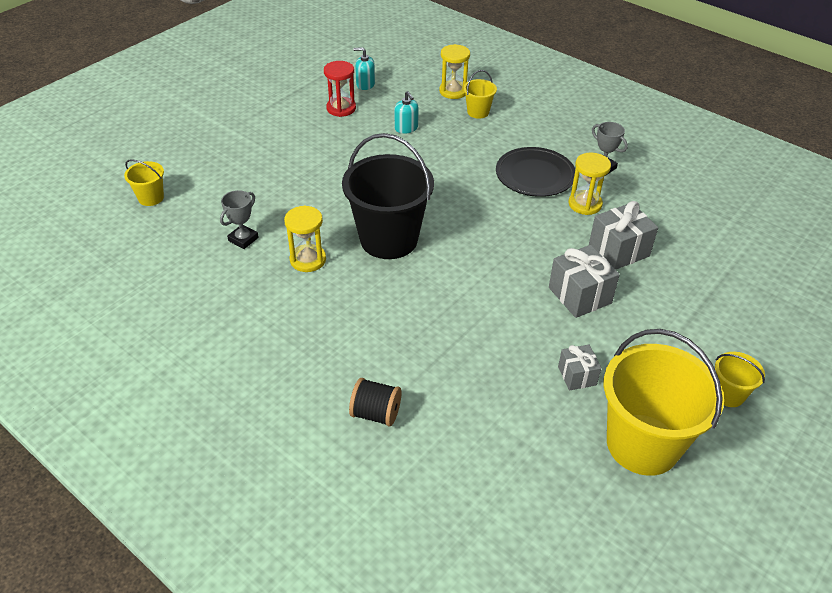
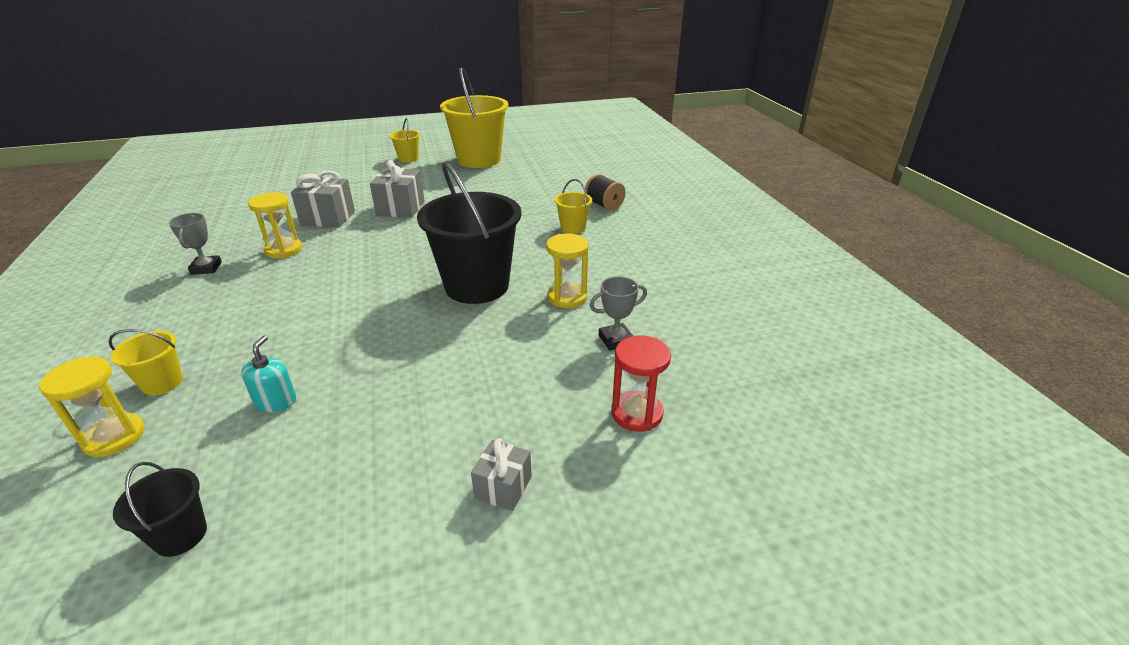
camera: 145 degrees left, 10 degrees down
yellow bucket [124,159,164,206] -> yellow bucket moved to [555,179,592,234]
red hourglass [324,61,356,117] -> red hourglass moved to [611,336,671,432]
turquoise soap dispenser [353,47,375,90] -> black bucket [113,462,207,557]
black plate [496,147,575,197] -> none
grey gift [558,345,601,391] -> grey gift moved to [471,438,532,511]

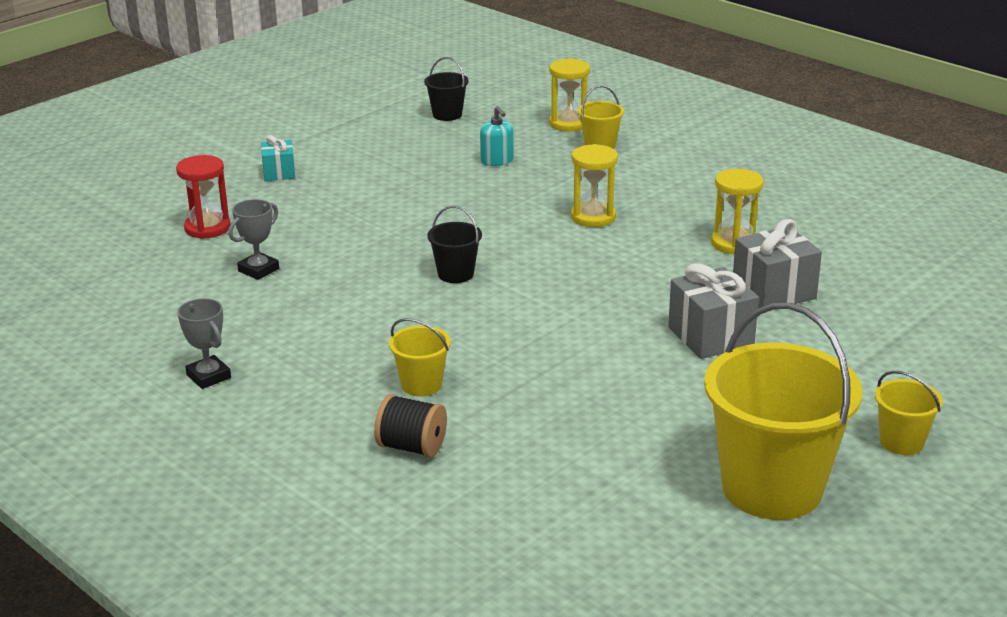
camera: 150 degrees right, 5 degrees down
grey trophy [169,213,222,275] -> grey trophy moved to [177,298,231,389]
black bucket [417,161,522,304] -> black bucket [427,206,482,283], size x0.45
grey gift [471,438,532,511] -> turquoise gift [261,135,295,181]
yellow hourglass [546,233,589,308] -> yellow hourglass moved to [571,144,618,227]

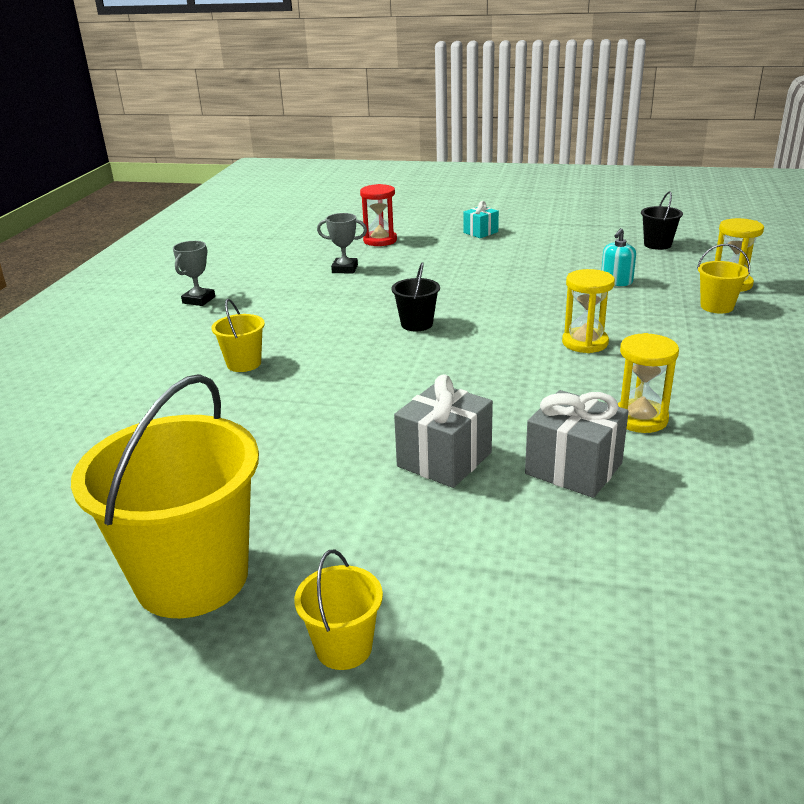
camera: 60 degrees right, 0 degrees up
black spool [374,394,447,458] -> none

